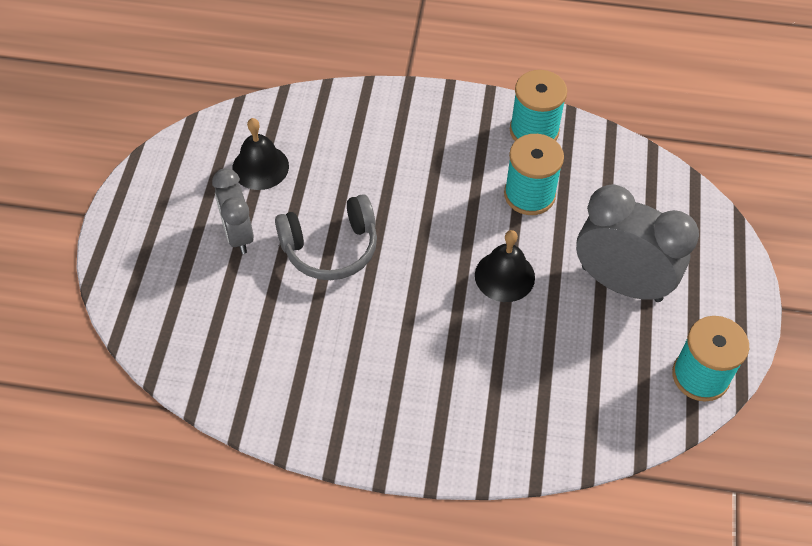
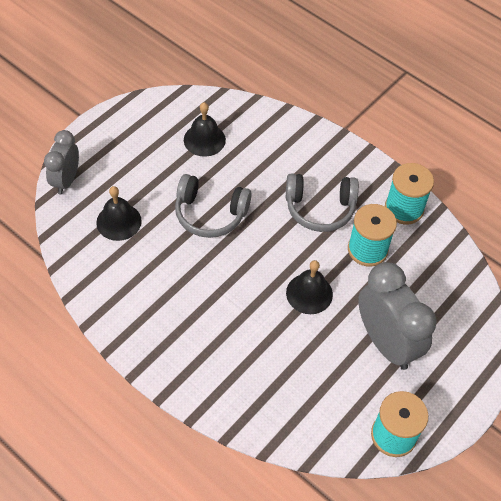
camera: 30 degrees right, 0 degrees up
grey clock [212,168,254,254] -> grey clock moved to [44,130,79,195]
none -> black bell [96,186,142,241]
none -> grey headphones [286,174,359,232]

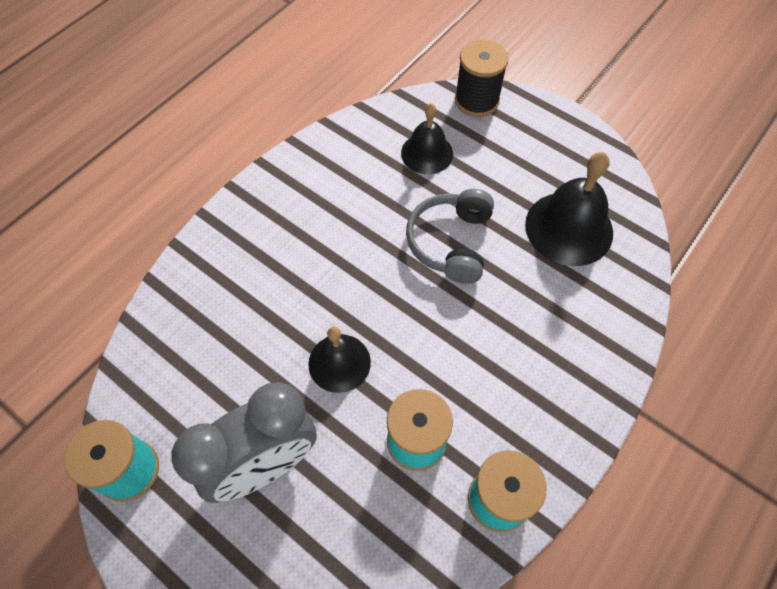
camera: 90 degrees right, 5 degrees up
grey clock [44,130,79,195] -> black spool [455,40,509,117]
black bell [184,102,226,157] -> black bell [525,152,613,266], size x1.56
grey headphones [286,174,359,232] -> none

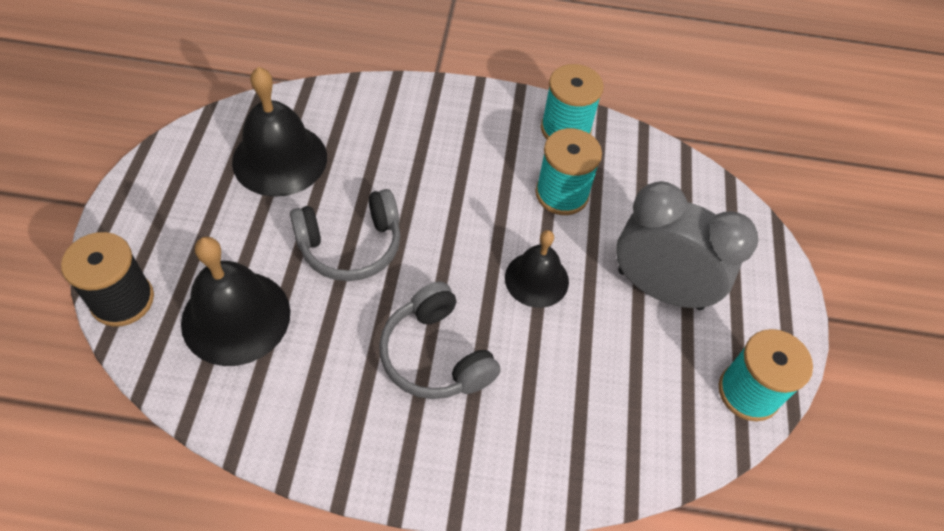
camera: 125 degrees left, 5 degrees down
black bell [401,103,453,174] -> black bell [181,237,290,366], size x1.56
none -> grey headphones [379,282,501,399]

